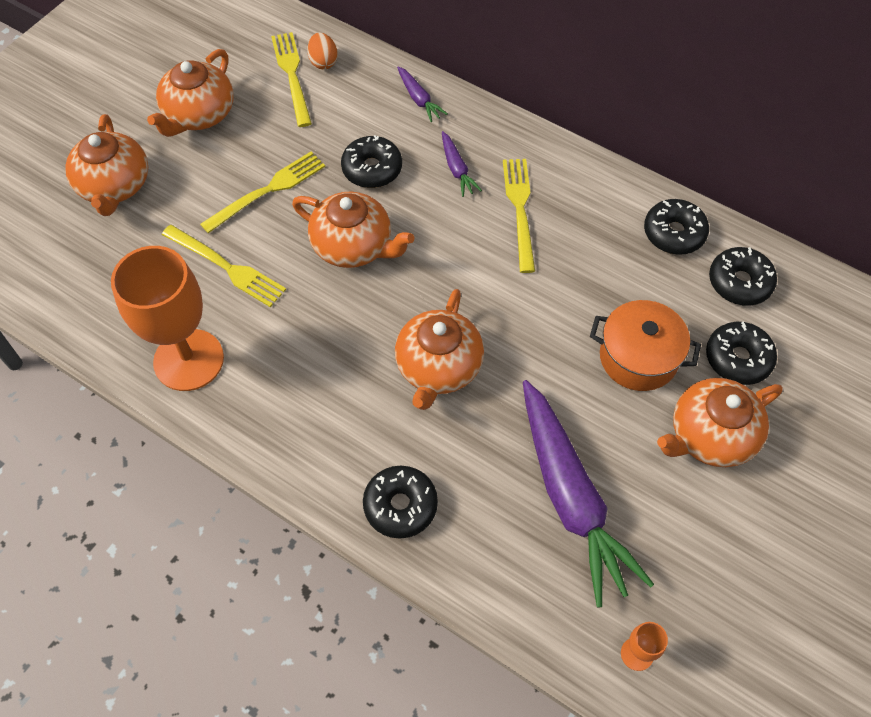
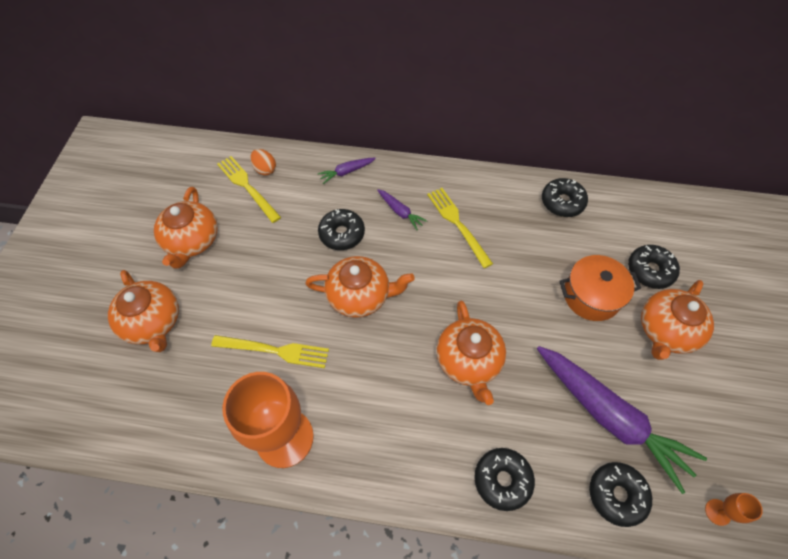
camera: 25 degrees left, 0 degrees up
yellow fork [200,152,325,233] -> none
purple carrot [397,66,448,122] -> purple carrot turned 120 degrees clockwise [318,158,376,184]
black donut [709,247,777,306] -> black donut moved to [589,462,652,527]

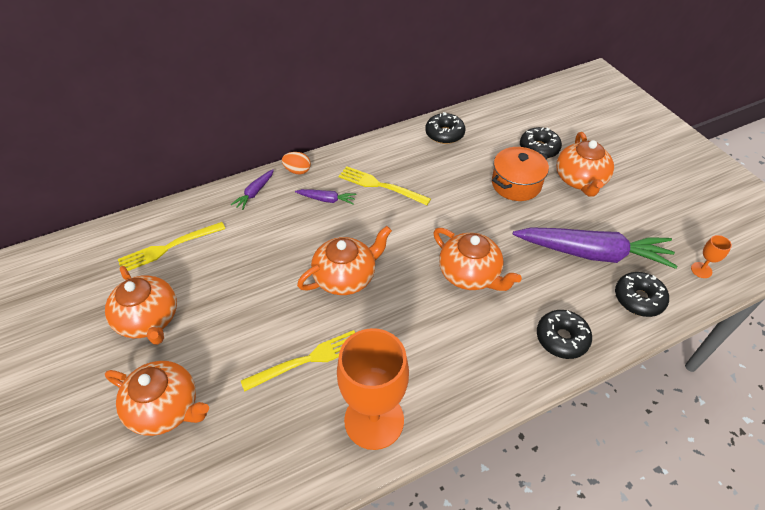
camera: 35 degrees left, 10 degrees down
yellow fork [217,156,281,223] -> yellow fork turned 45 degrees counterclockwise [118,222,225,271]
orange egg [250,149,276,175] -> orange egg moved to [282,152,311,174]
black donut [318,209,365,250] -> none

